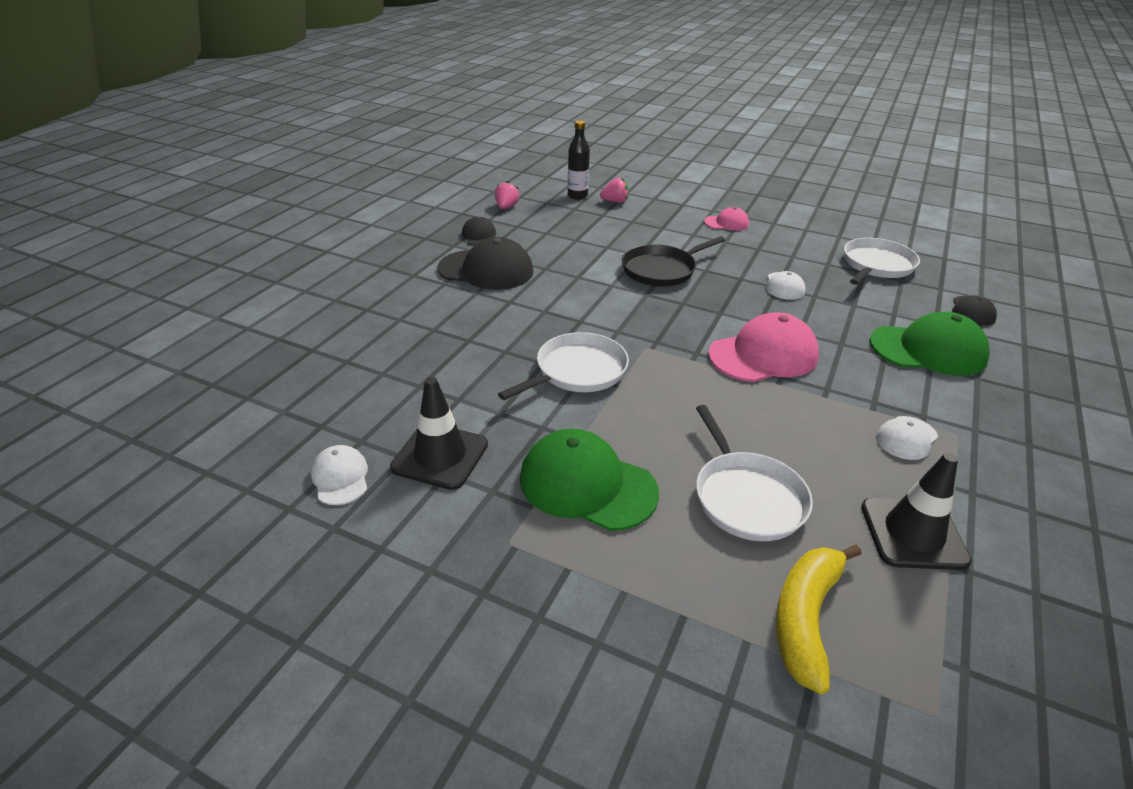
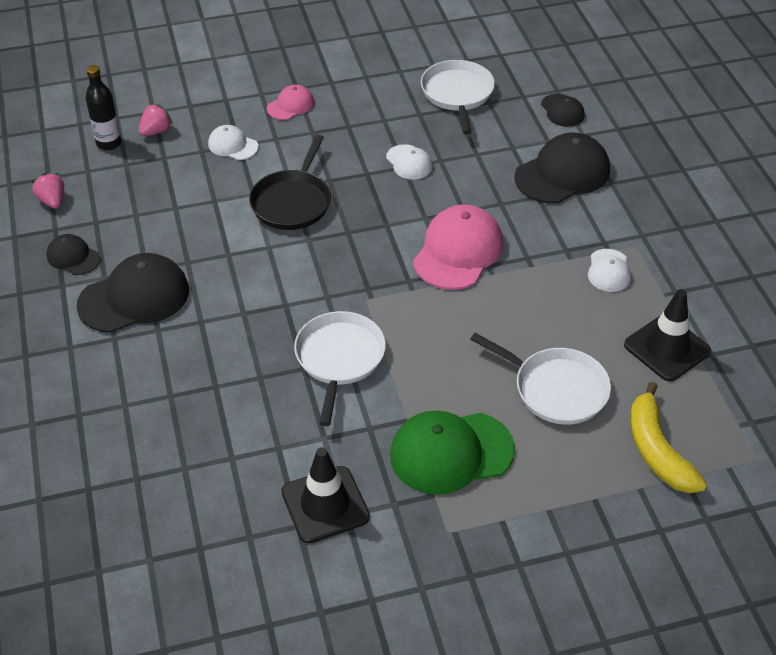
camera: 40 degrees left, 10 degrees up
white cap [311,445,368,505] -> white cap moved to [208,125,259,160]
green cap [870,312,990,376] -> black cap [515,133,610,204]

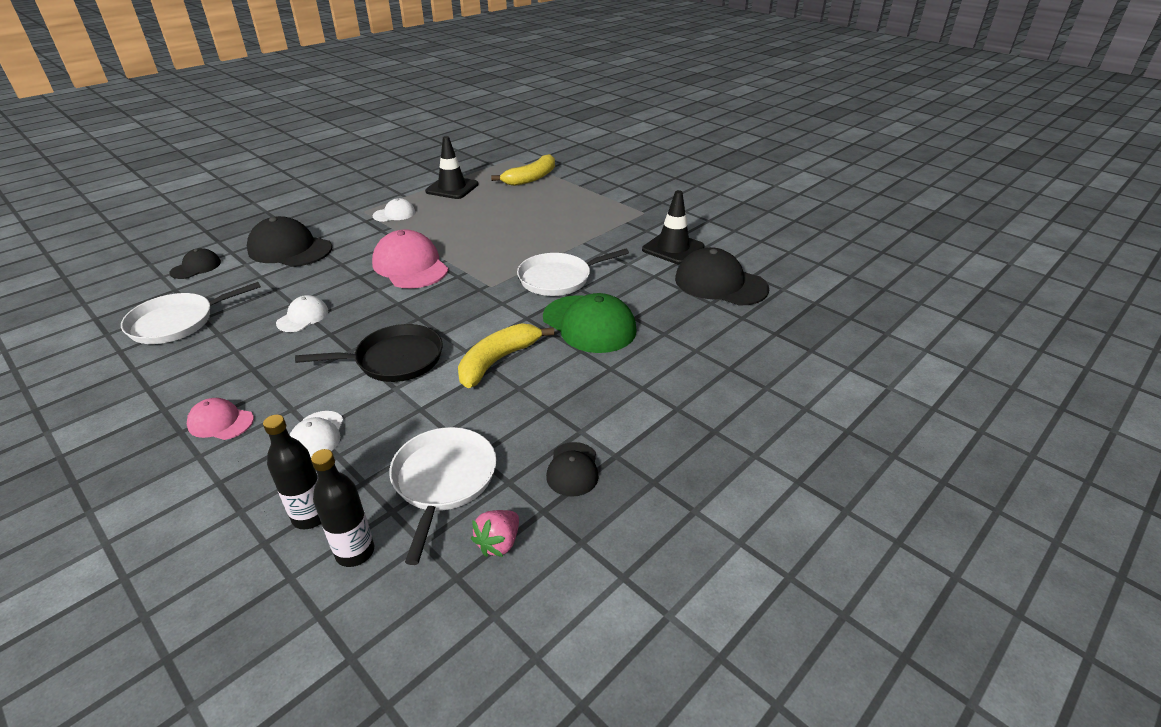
camera: 120 degrees left, 10 degrees down
black cap [76,253,189,333] -> black cap moved to [675,247,769,306]
pink strawberry [139,104,173,136] -> black bottle [263,415,321,529]
green cap [390,411,515,495] -> green cap moved to [543,293,637,353]
pink cap [413,204,503,290] -> pink cap turned 60 degrees clockwise [372,230,448,288]
white pan [470,333,611,425] -> white pan moved to [389,427,496,565]
none -> yellow banana [458,323,555,388]

